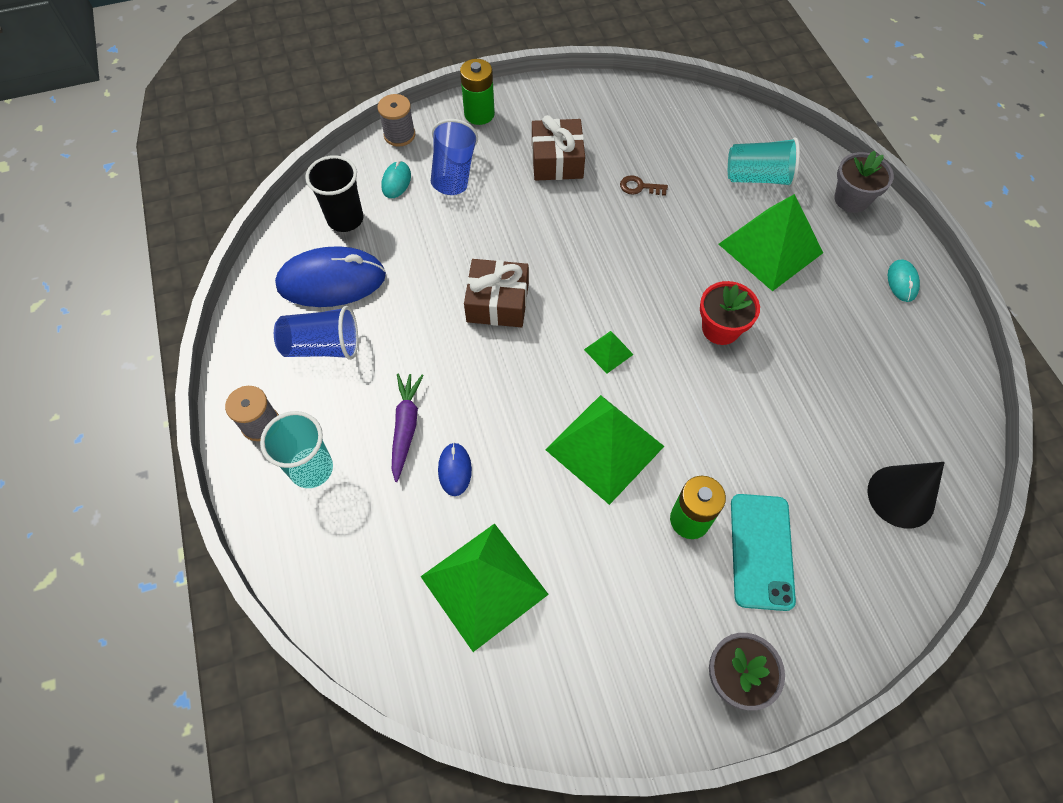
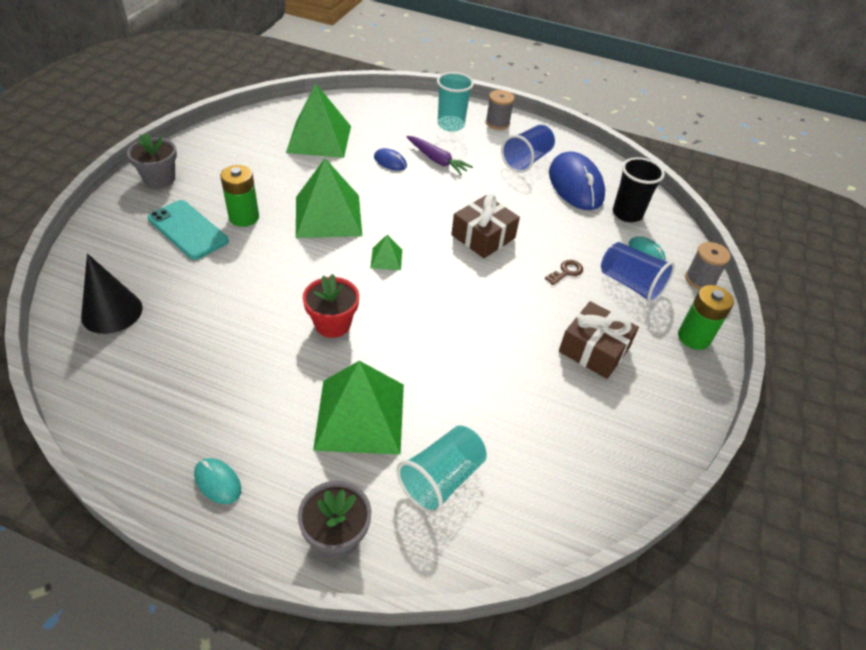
camera: 125 degrees right, 15 degrees down
blue mouse [275,246,386,307] -> blue mouse turned 45 degrees counterclockwise [549,152,605,210]
brown key [620,175,668,196] -> brown key moved to [545,260,583,285]

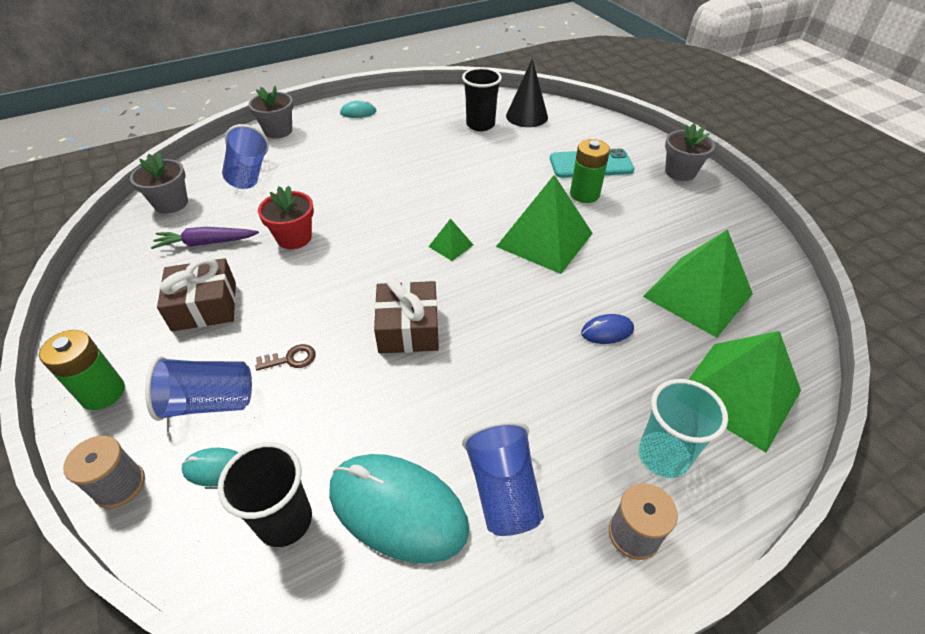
camera: 135 degrees right, 0 degrees up
red flower pot [303,274,359,338] -> red flower pot moved to [258,186,314,249]
green pyramid [313,361,404,455] -> green pyramid moved to [688,331,801,453]
turquoise cup [397,426,487,514] -> blue cup [222,124,269,189]
purple carrot [406,136,473,175] -> purple carrot moved to [151,227,259,249]
brown key [545,260,583,285] -> brown key turned 105 degrees counterclockwise [255,344,315,371]
blue mouse [549,152,605,210] -> turquoise mouse [329,454,469,564]
none -> grey flower pot [130,153,188,214]
none -> black cup [462,68,502,131]

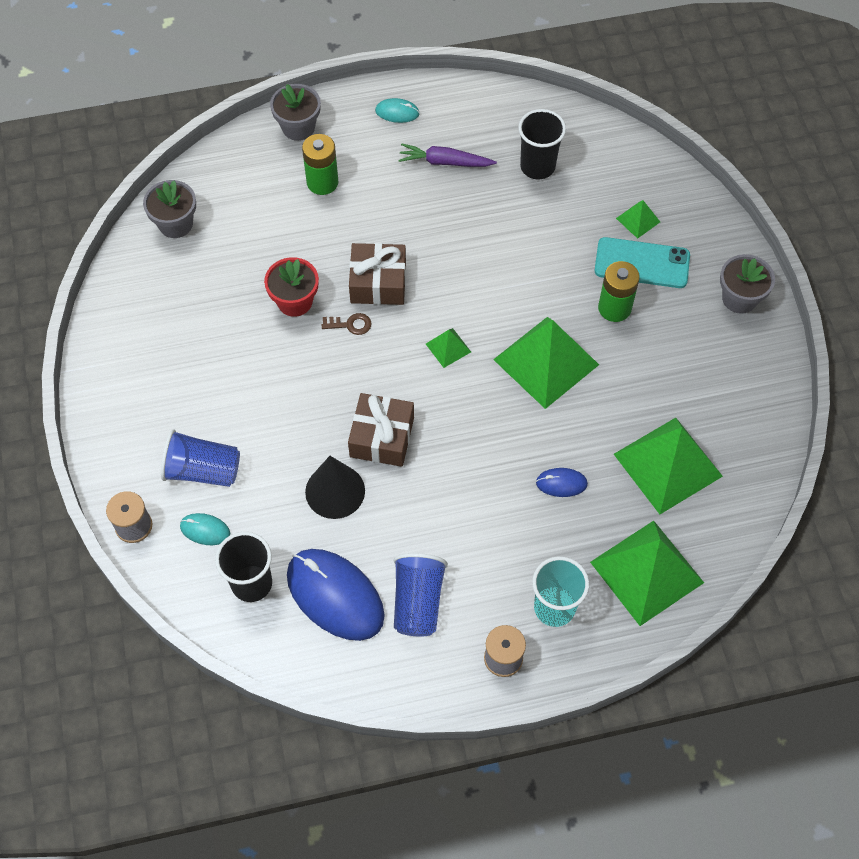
camera: 15 degrees right, 15 degrees up
green battery [39,330,125,410] -> green battery moved to [302,134,338,195]
purple carrot [151,227,259,249] -> purple carrot moved to [398,143,497,167]
brown gift [157,258,236,332] -> brown gift moved to [349,243,406,305]
blue cup [222,124,269,189] -> none
brown key [255,344,315,371] -> brown key moved to [322,313,372,335]
turquoise mouse [329,454,469,564] -> blue mouse [287,549,385,641]
black cone [506,58,548,127] -> black cone moved to [305,456,365,519]
none -> green pyramid [616,200,660,239]

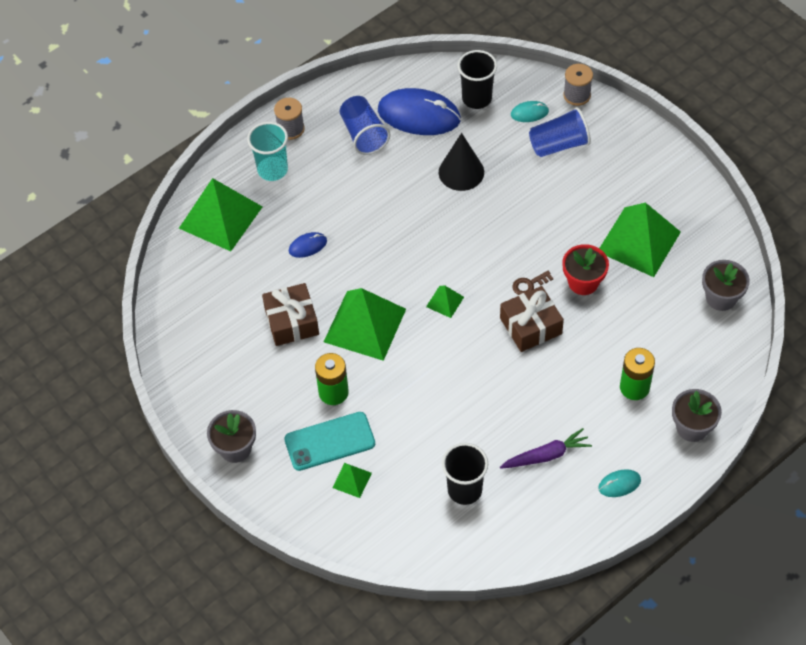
camera: 155 degrees right, 5 degrees down
brown gift [348,393,414,467] -> brown gift moved to [262,283,319,346]
green pyramid [614,418,723,514] -> green pyramid moved to [599,203,681,277]

